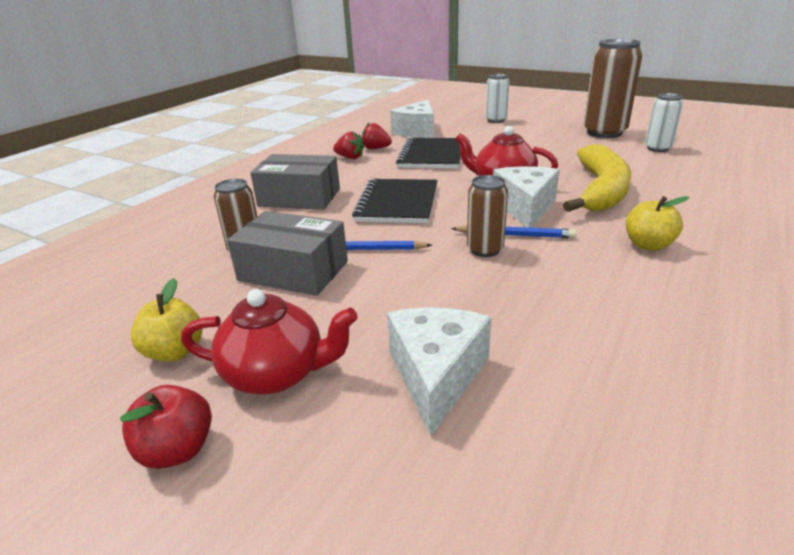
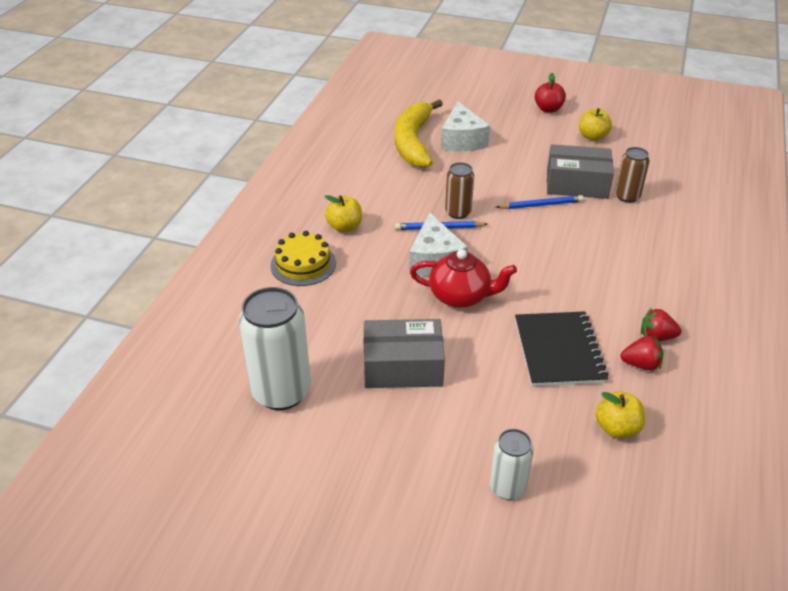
camera: 165 degrees right, 10 degrees up
red teapot [181,289,358,395] -> none
grey box [250,154,340,210] -> grey box moved to [364,319,445,388]
black notebook [352,179,438,223] -> none
white cheese [390,100,434,138] -> yellow apple [596,391,645,439]
yellow banana [563,144,631,212] -> yellow banana moved to [395,99,443,168]
brown can [584,39,642,138] -> none
white can [645,93,683,152] -> white can [239,287,311,410], size x1.79
none -> yellow cake [270,231,336,286]

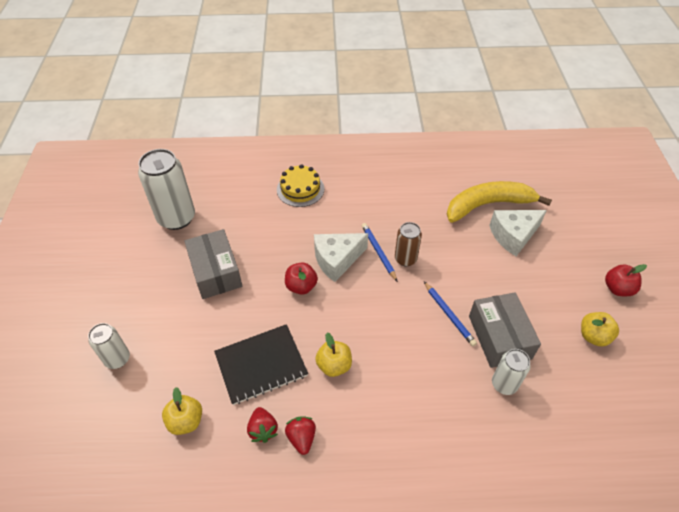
camera: 70 degrees right, 10 degrees up
yellow apple [324,195,362,233] -> yellow apple moved to [315,333,352,377]
red teapot [410,249,517,308] -> red apple [285,262,318,295]
brown can [615,147,650,203] -> white can [492,349,531,395]

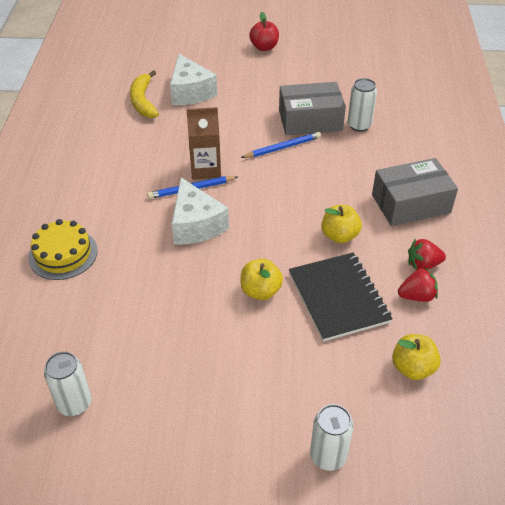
camera: 85 degrees left, 5 degrees down
white can [138,149,195,230] -> white can [44,351,91,416], size x0.56
grey box [184,229,242,299] -> grey box moved to [372,158,458,226]
red apple [285,262,318,295] -> none
brown can [395,222,422,266] -> brown carton [186,107,221,180]
yellow banana [447,181,552,223] -> yellow banana [130,70,159,118], size x0.64
yellow apple [581,312,619,347] -> yellow apple moved to [240,259,283,300]

